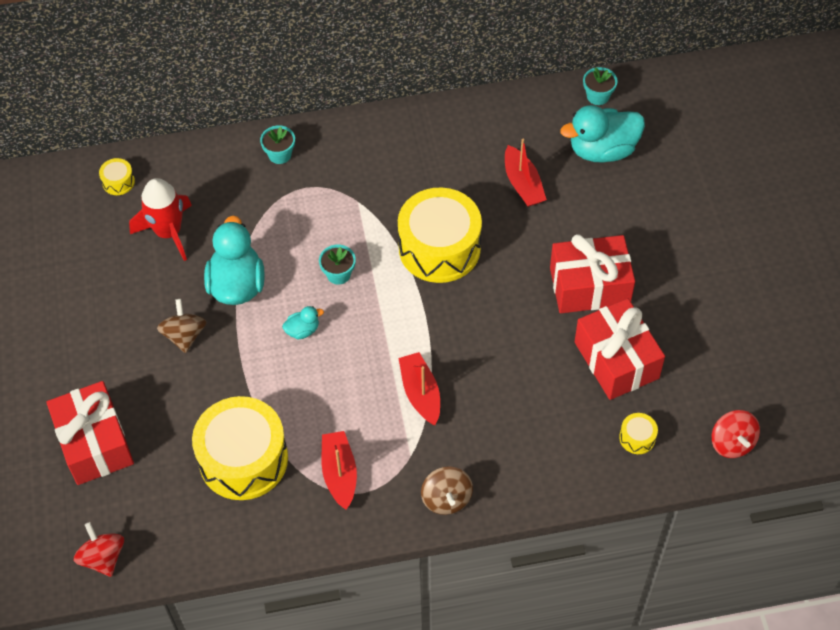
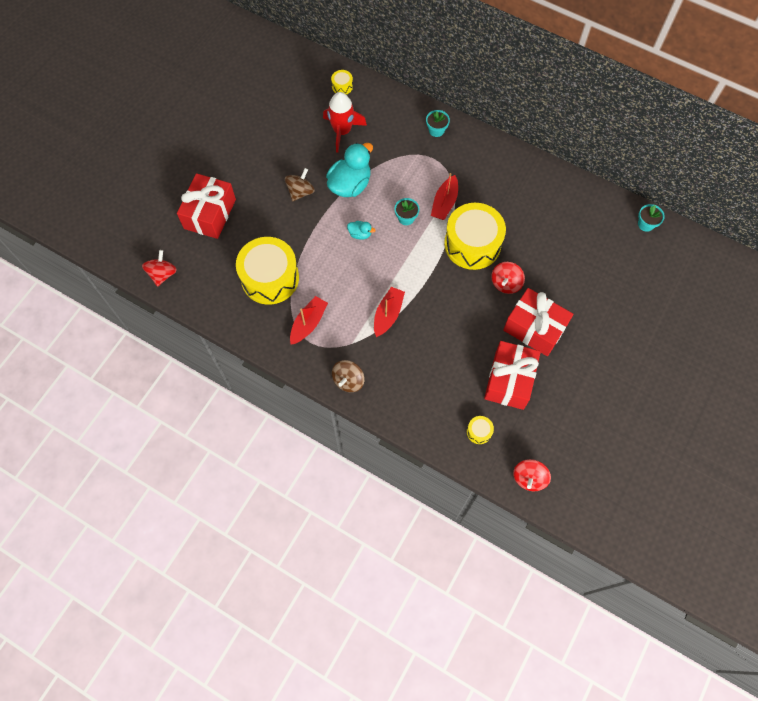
camera: 40 degrees right, 10 degrees up
red boat [505,139,547,207] -> red boat moved to [431,173,458,220]
turquoise duck [560,105,645,163] -> none
none -> red spinning top [491,262,525,294]

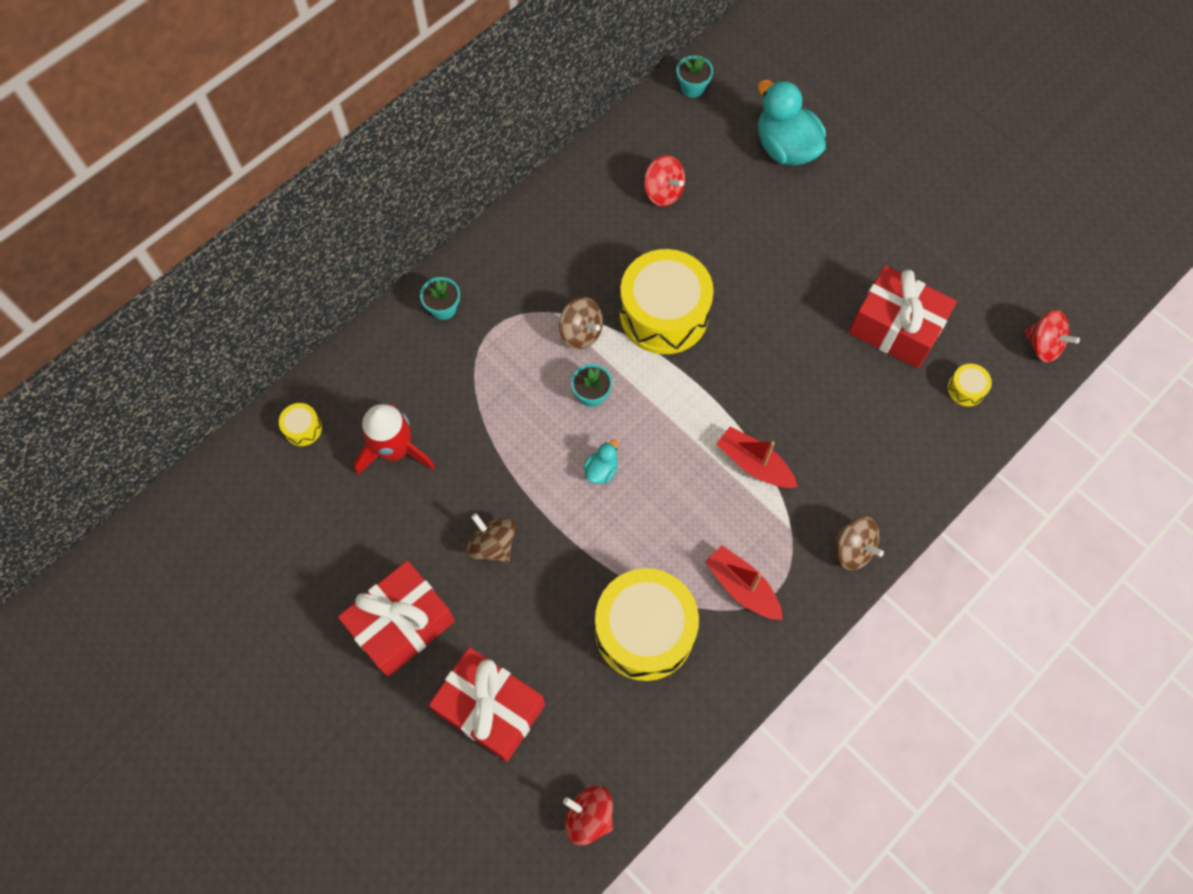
camera: 75 degrees left, 0 degrees up
turquoise duck [326,143,373,197] -> turquoise duck moved to [758,80,826,165]
red boat [431,173,458,220] -> brown spinning top [559,297,603,349]
red spinning top [491,262,525,294] -> red spinning top moved to [644,155,685,206]
red gift [503,288,573,356] -> red gift moved to [338,560,455,677]

